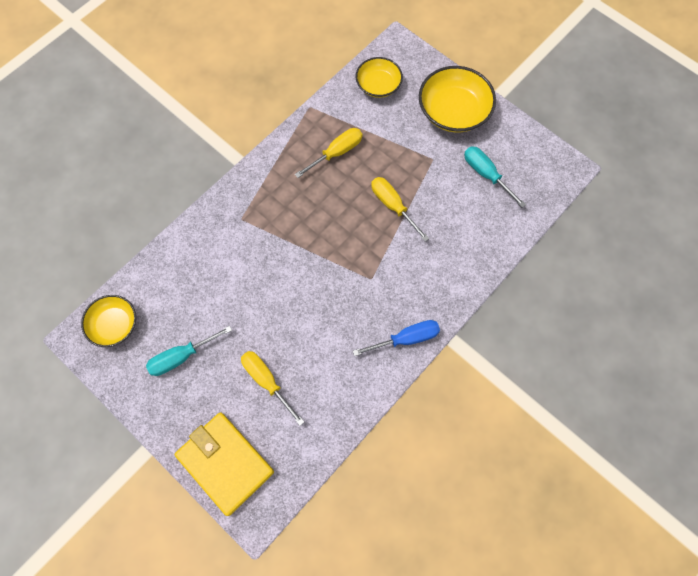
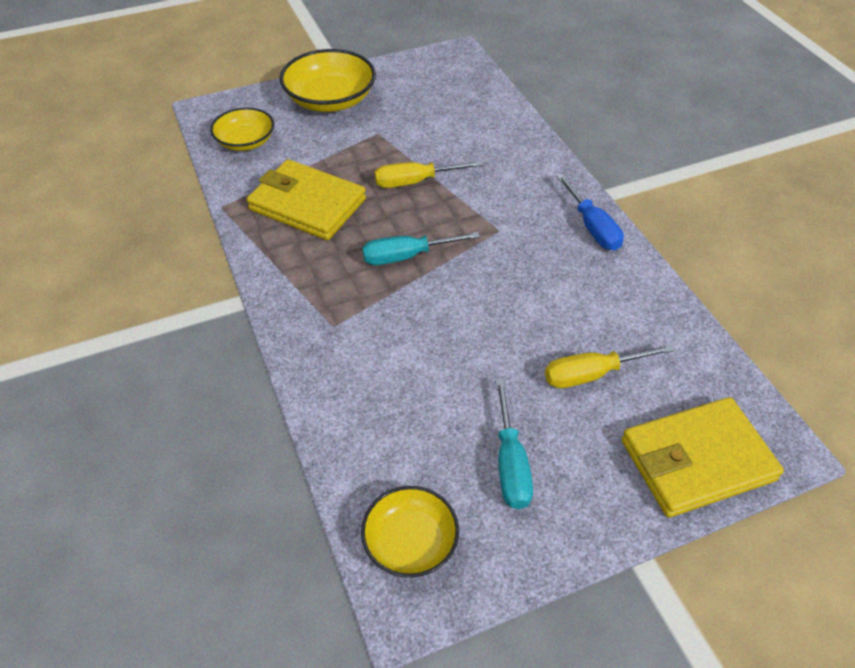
camera: 65 degrees left, 20 degrees down
yellow screwdriver [295,128,362,178] -> yellow wallet [247,159,366,240]
blue screwdriver [353,320,440,356] -> blue screwdriver turned 150 degrees clockwise [556,174,624,250]
turquoise screwdriver [464,146,526,208] -> turquoise screwdriver moved to [362,232,480,265]

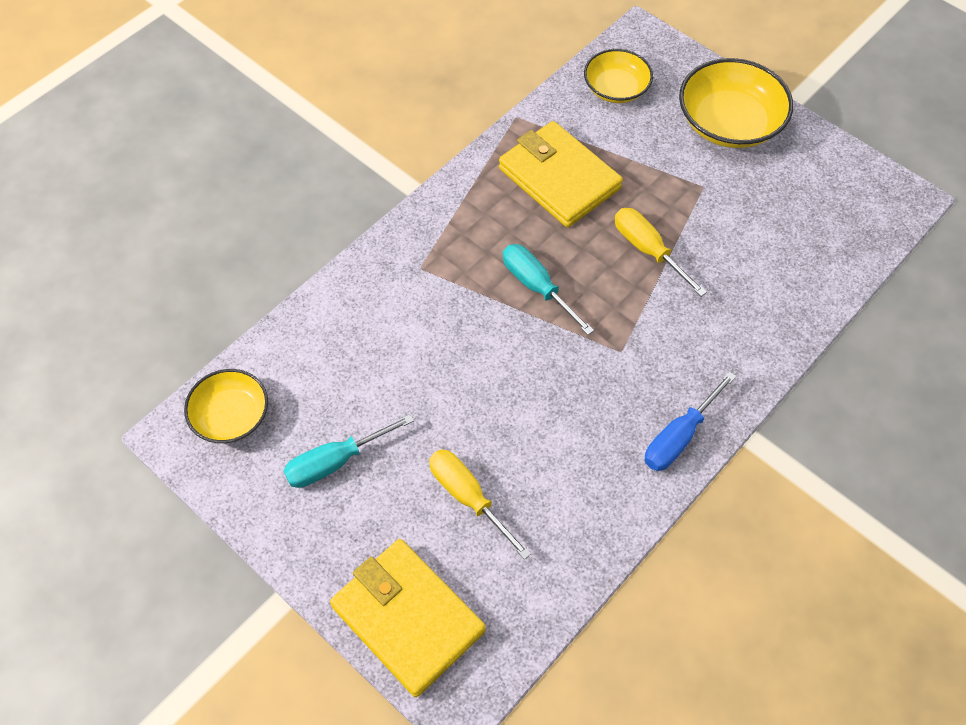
camera: 65 degrees right, 10 degrees up
yellow wallet [247,159,366,240] -> yellow wallet turned 45 degrees counterclockwise [499,121,623,227]

